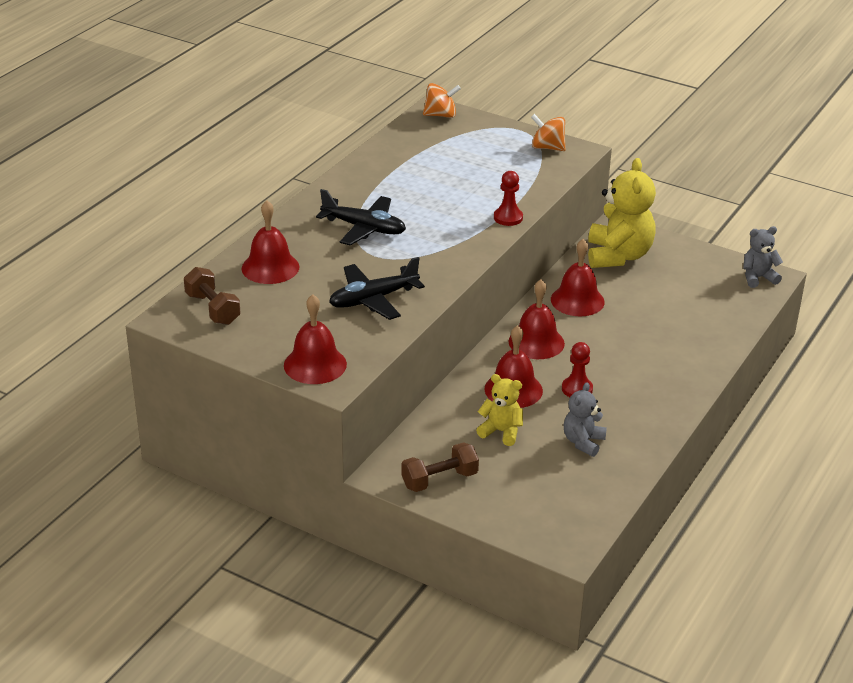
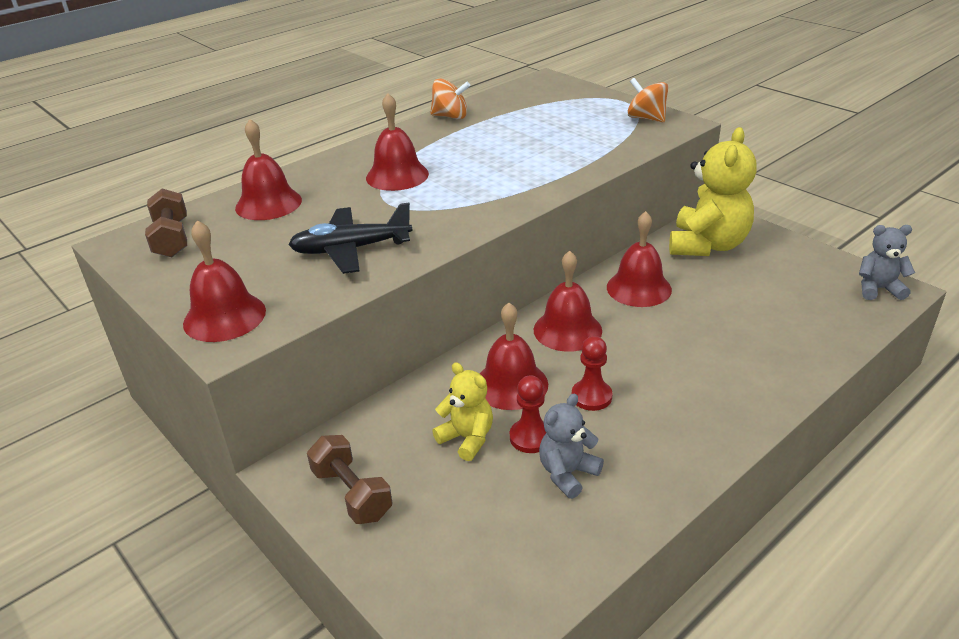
camera: 20 degrees right, 0 degrees up
black plane [316,189,406,246] -> red bell [366,93,429,191]
brown dumbbell [401,442,479,492] -> brown dumbbell turned 60 degrees clockwise [307,435,393,524]
orange spinning top [423,83,461,118] -> orange spinning top moved to [430,78,470,119]
red pawn [494,171,523,226] -> red pawn moved to [510,375,546,453]

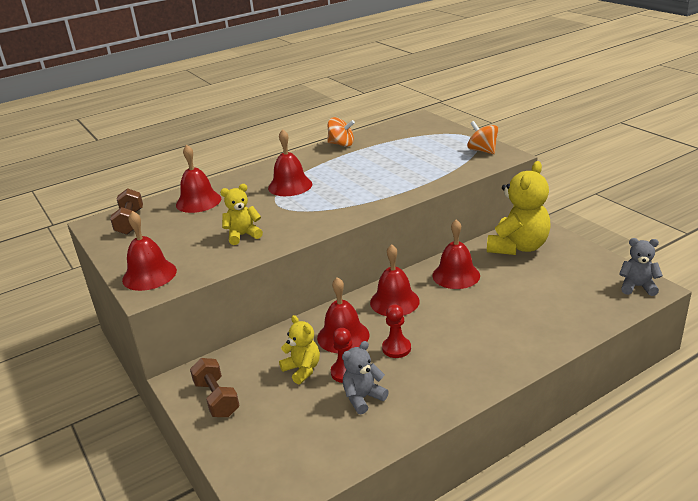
camera: 10 degrees right, 5 degrees down
black plane [288,203,413,274] -> yellow teddy bear [220,184,263,245]

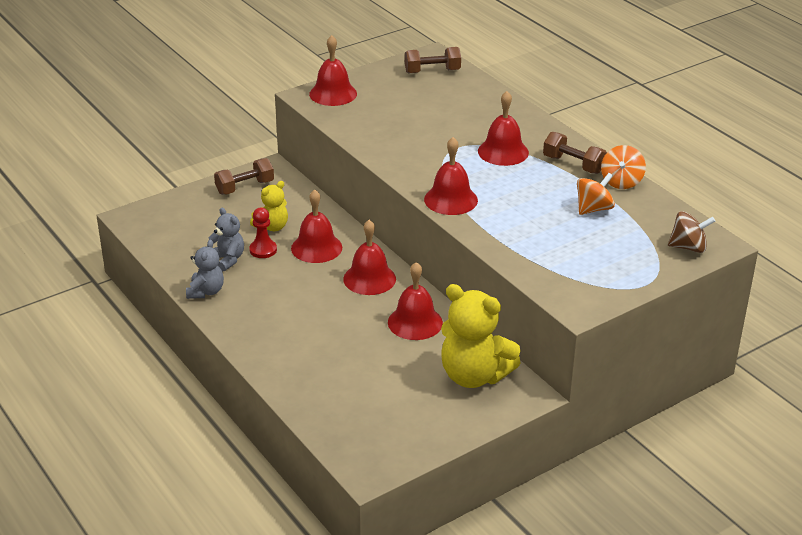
camera: 85 degrees right, 5 degrees up
red bell [176,144,221,213] -> red bell moved to [424,137,478,215]
yellow teddy bear [220,184,263,245] -> none
red pawn [382,304,411,358] -> none
orange spinning top [467,121,499,154] -> orange spinning top moved to [577,173,615,215]
grey teddy bear [619,238,663,296] -> grey teddy bear moved to [186,240,224,299]
none -> brown dumbbell [543,132,607,174]
none -> brown spinning top [668,211,715,253]

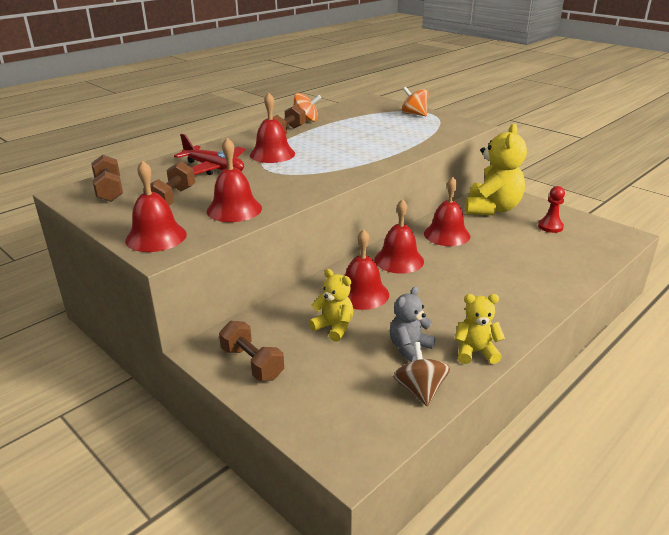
camera: 100 degrees left, 5 degrees down
grey teddy bear [186,240,224,299] -> yellow teddy bear [454,294,505,364]
red pawn [249,208,277,258] -> red pawn moved to [538,186,565,233]
red bell [424,137,478,215] -> red bell moved to [207,138,262,222]
orange spinning top [577,173,615,215] -> orange spinning top moved to [402,87,429,116]
brown spinning top [668,211,715,253] -> brown spinning top moved to [393,342,450,406]
none -> brown dumbbell [143,161,195,206]
none -> red plane [174,134,245,175]

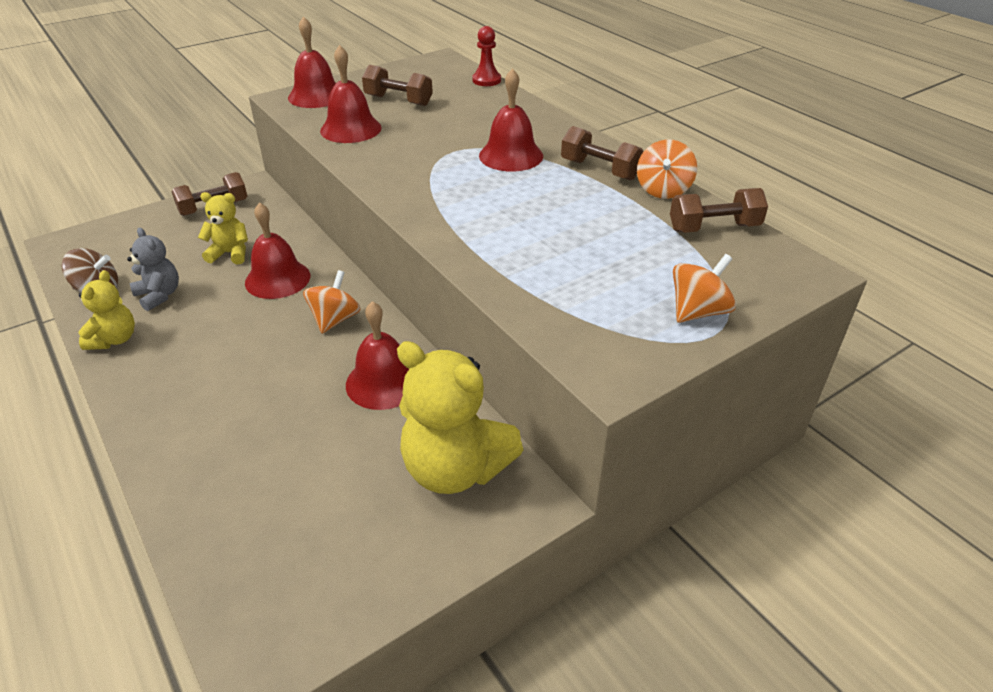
camera: 100 degrees right, 10 degrees up
brown dumbbell [91,155,123,202] -> brown dumbbell moved to [670,188,768,233]
red plane [174,134,245,175] -> none
yellow teddy bear [309,269,353,342] -> yellow teddy bear turned 135 degrees counterclockwise [198,192,248,264]
red bell [374,199,424,274] -> orange spinning top [303,270,361,334]
red pawn [538,186,565,233] -> red pawn moved to [472,26,501,86]

